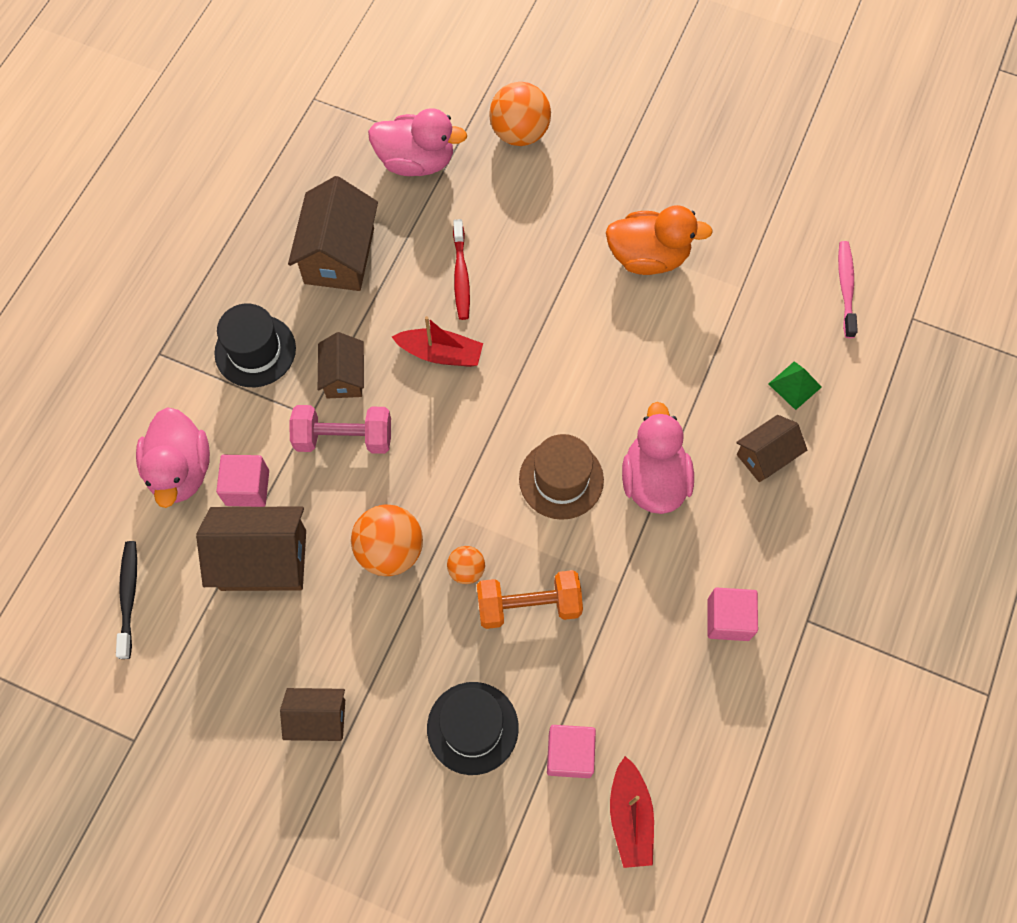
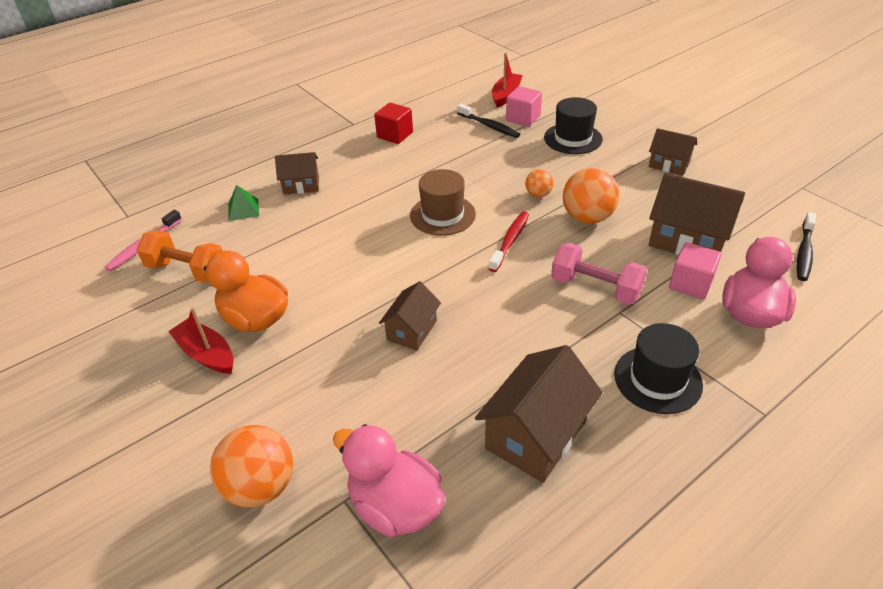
camera: 150 degrees left, 25 degrees down
brown house [318,332,364,398] -> brown house moved to [379,281,441,351]
red boat [392,316,483,367] -> red boat moved to [168,307,234,374]
red toothbrush [453,219,470,320] -> red toothbrush moved to [488,212,529,272]
orange dumbbell [477,570,583,629] -> orange dumbbell moved to [136,230,223,283]
pink duck [622,402,694,514] -> none
pink cube [708,588,758,641] -> red cube [374,102,413,144]
none -> black toothbrush [457,104,520,138]

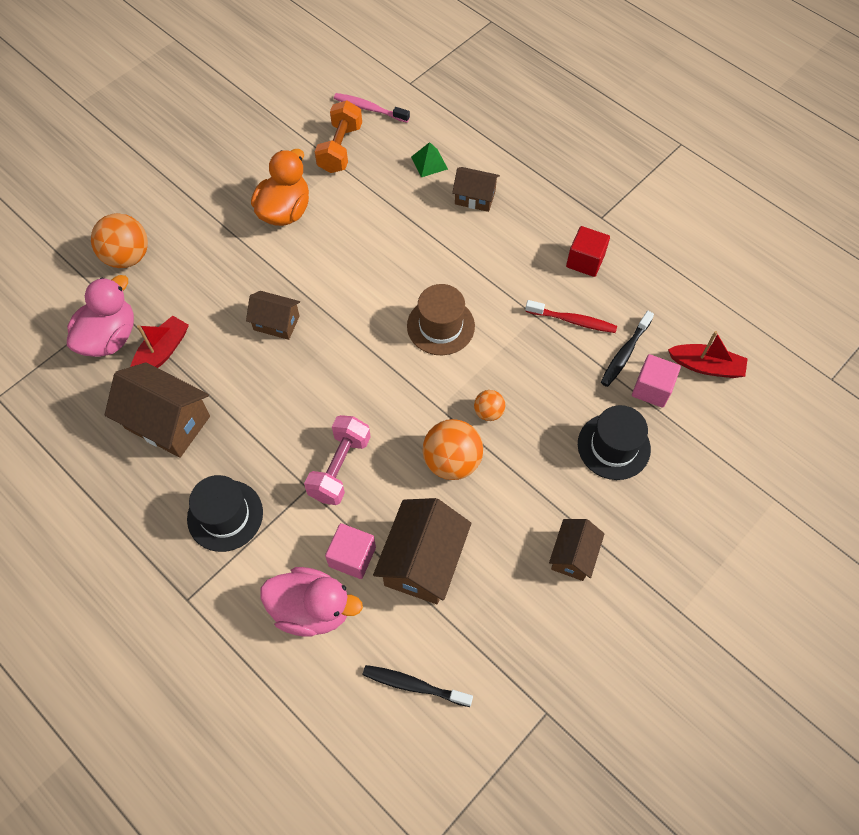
camera: 80 degrees right, 20 degrees up
red boat [168,307,234,374] -> red boat moved to [130,316,189,368]
brown house [275,152,319,195] -> brown house turned 60 degrees counterclockwise [452,167,500,212]
red toothbrush [488,212,529,272] -> red toothbrush moved to [525,300,617,333]

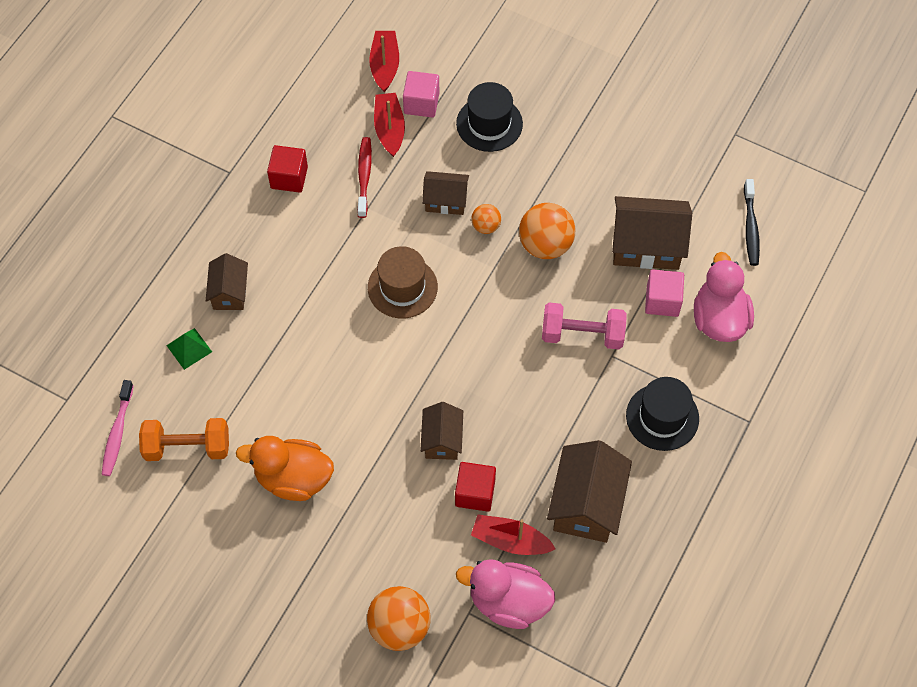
camera: 105 degrees left, 0 degrees up
brown house [549,519,605,581] -> brown house moved to [422,171,469,215]
black toothbrush [601,311,654,387] -> red boat [374,93,405,157]
none -> red cube [455,462,496,512]

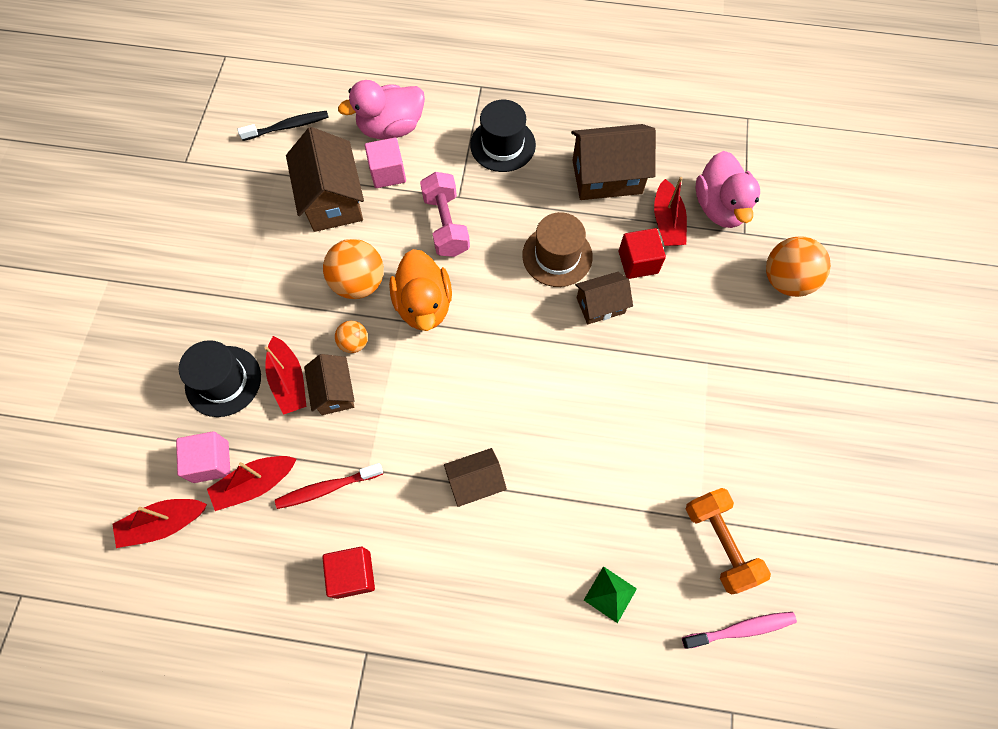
camera: 110 degrees left, 5 degrees up
brown house [206,253,248,310] -> brown house moved to [444,448,507,507]
orange duck [236,436,334,501] -> orange duck moved to [389,249,452,331]
brown hat [368,246,438,318] -> brown hat moved to [522,212,593,287]
none -> red boat [265,336,307,415]

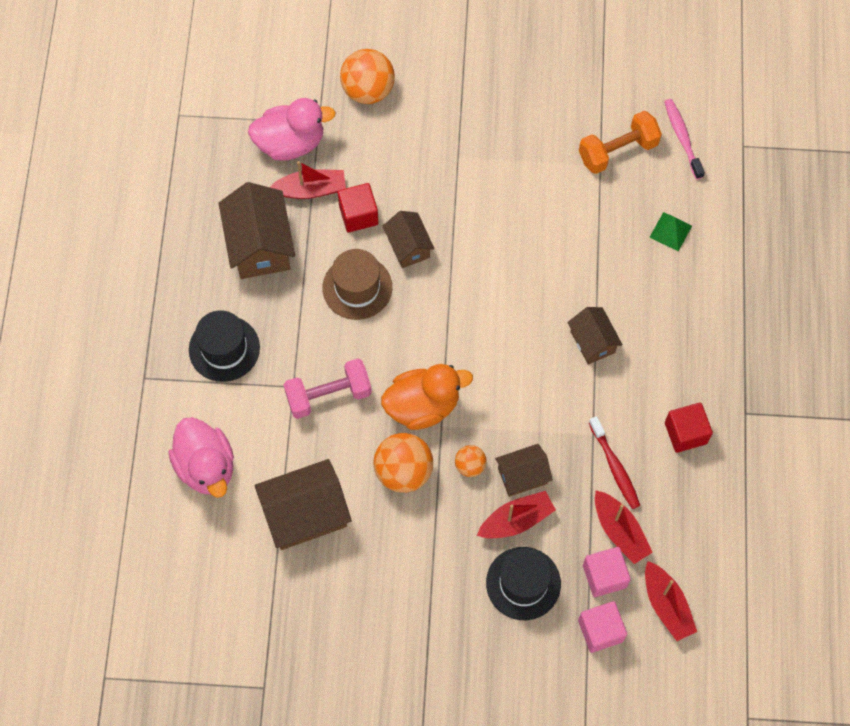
camera: 95 degrees left, 0 degrees up
black toothbrush [237,111,329,141] -> none
pink cube [365,138,406,188] -> pink cube moved to [578,601,627,653]

